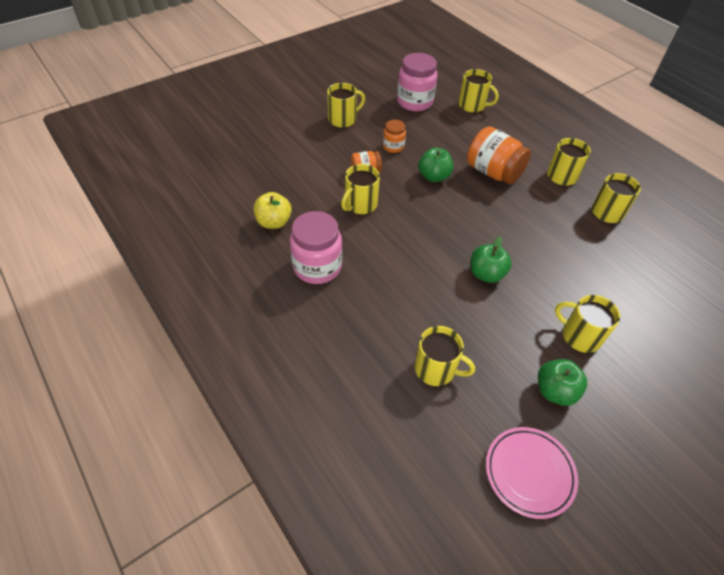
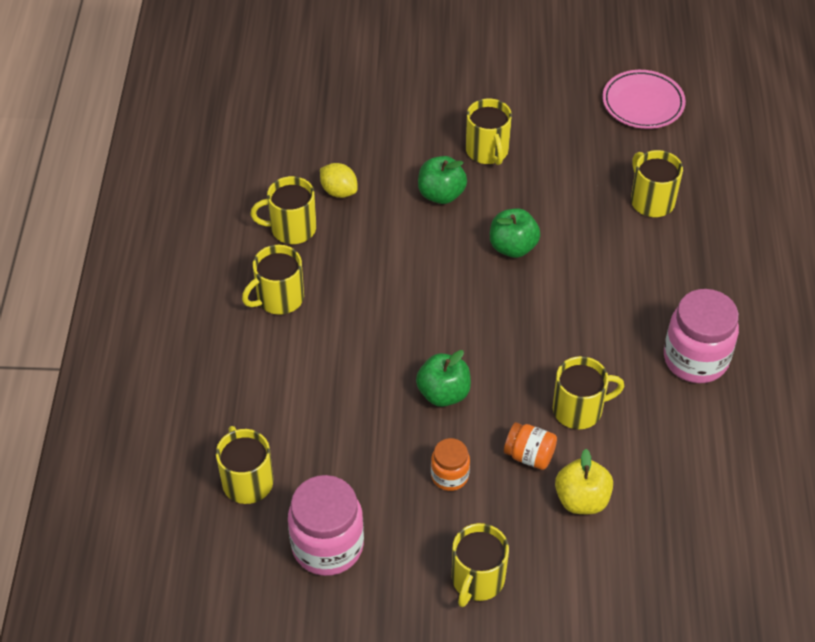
camera: 140 degrees left, 0 degrees up
yellow apple [253,192,292,229] -> yellow apple moved to [555,449,613,514]
yellow mug [327,83,365,128] -> yellow mug turned 75 degrees counterclockwise [452,523,509,607]
orange jar [467,126,531,184] -> none
green apple [538,359,587,406] -> green apple moved to [418,156,467,204]
none -> yellow lemon [320,163,358,198]

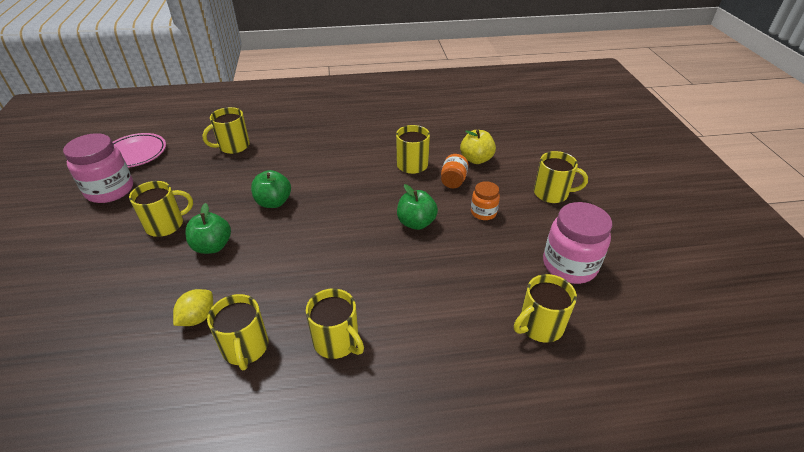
camera: 100 degrees left, 10 degrees down
pink jar [664,289,739,383] -> pink jar moved to [63,133,133,203]

